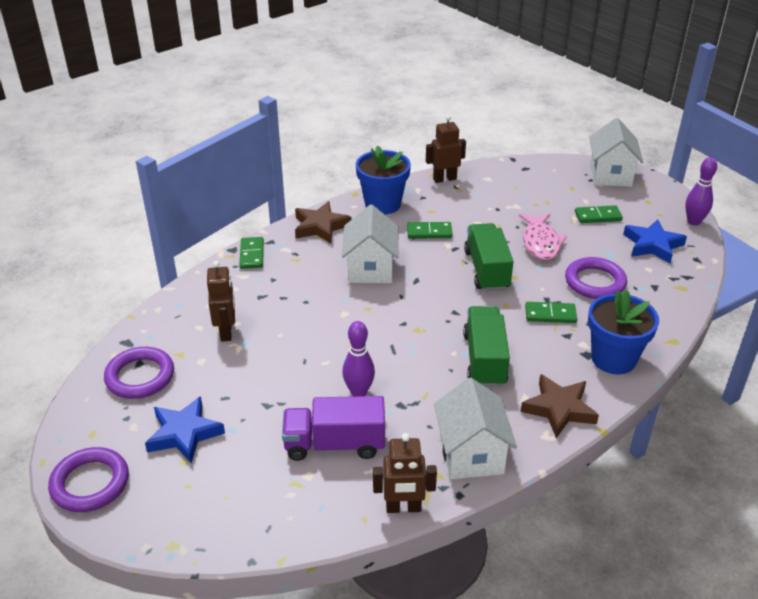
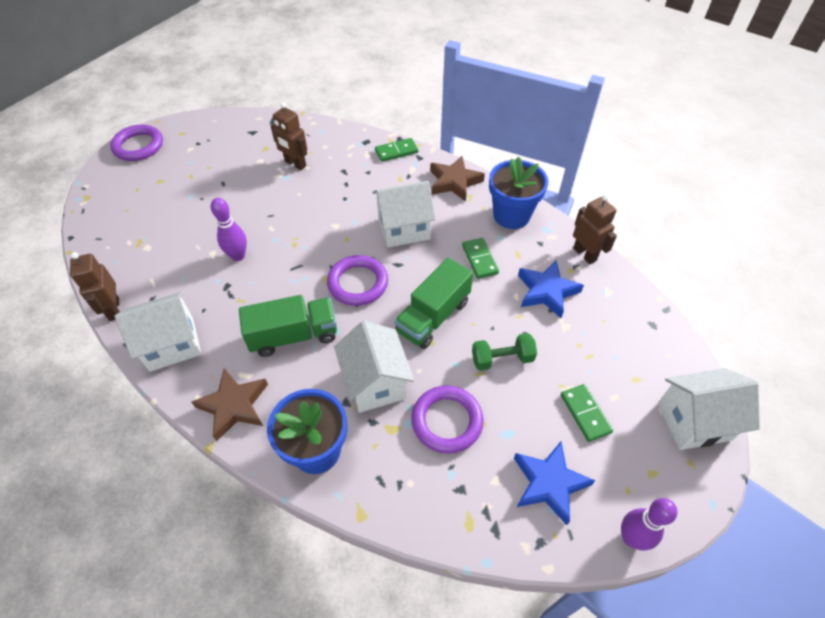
camera: 75 degrees right, 15 degrees up
purple ring [104,347,174,399] -> purple ring moved to [327,255,388,306]
blue star [145,396,225,463] -> blue star moved to [518,260,584,318]
brown robot [207,261,235,342] -> brown robot turned 60 degrees clockwise [271,102,307,170]
purple truck [282,396,385,461] -> none
green truck [464,223,514,291] -> green truck turned 150 degrees clockwise [394,258,473,349]
pink fish [519,214,567,260] -> green dumbbell [472,333,537,371]
green domino [525,302,577,323] -> white house [334,321,415,413]

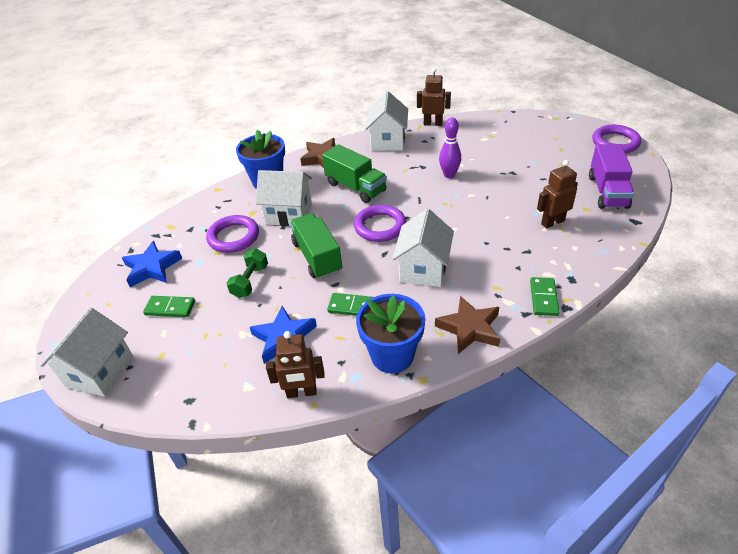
camera: 120 degrees right, 10 degrees down
green truck [239,295,337,357] -> green truck turned 60 degrees counterclockwise [322,144,387,203]
purple bowling pin [621,498,677,551] -> none
none -> purple truck [589,144,634,209]

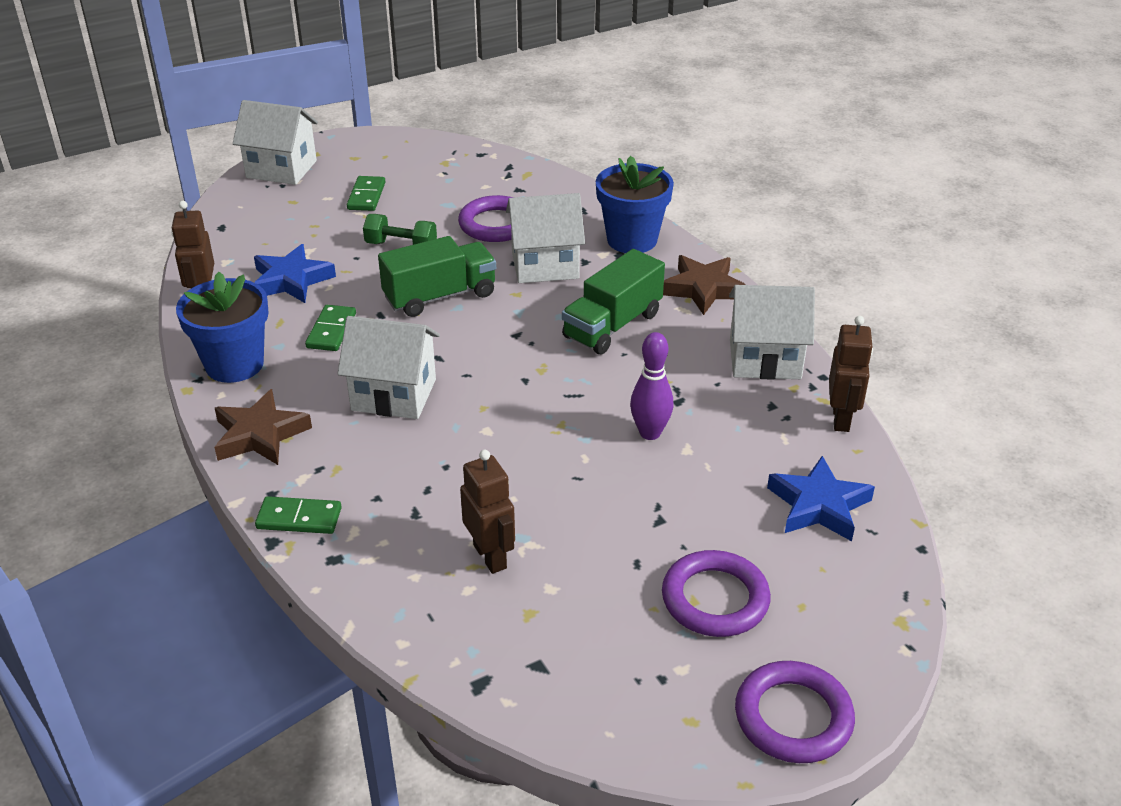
camera: 85 degrees right, 5 degrees down
blue star [122,241,182,287] -> blue star moved to [767,456,875,541]
white house [256,170,312,226] -> white house turned 75 degrees clockwise [506,193,585,283]
purple ring [354,205,406,242] -> purple ring moved to [662,550,771,637]
purple truck [589,144,634,209] -> none

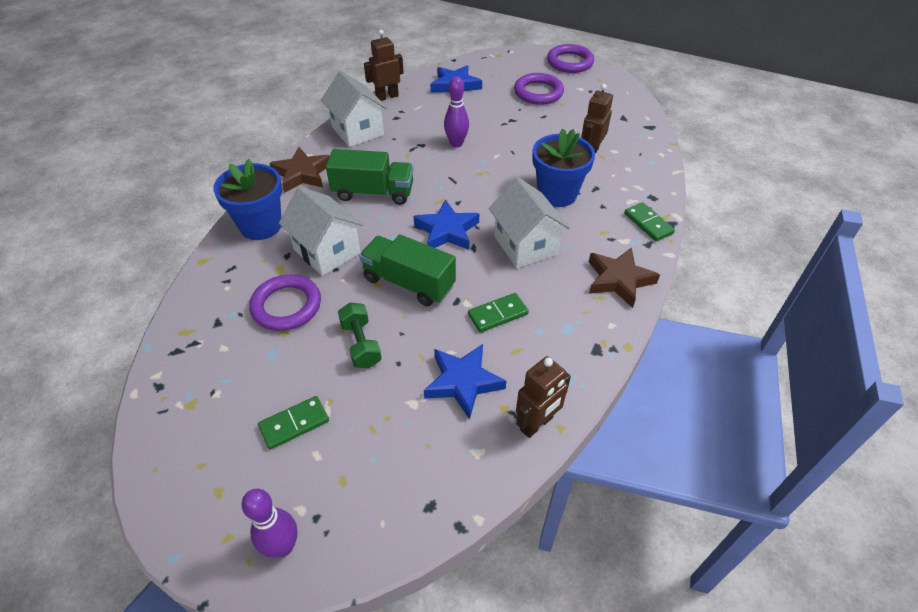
camera: 125 degrees left, 10 degrees up
blue flower pot [176,272,269,383] -> blue flower pot moved to [532,129,595,207]
white house [233,100,318,185] -> purple bowling pin [242,489,298,558]
none -> blue star [414,199,479,250]

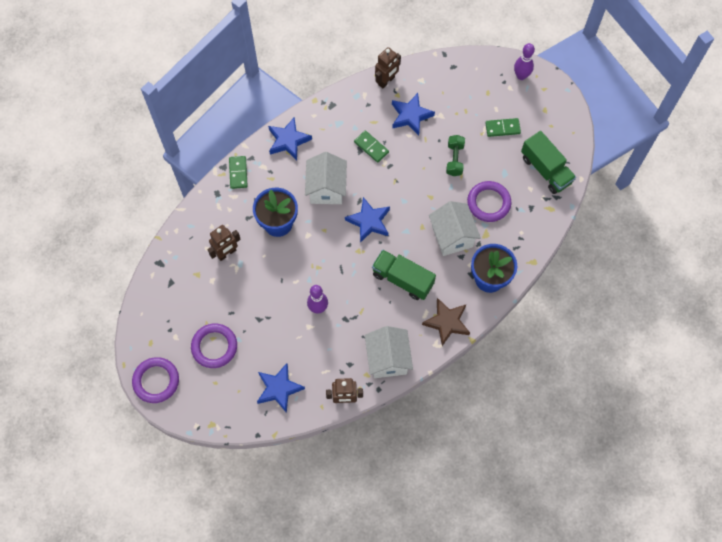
camera: 155 degrees left, 20 degrees up
green truck [359,234,456,306] -> green truck moved to [521,131,576,194]
green domino [468,293,529,333] -> green domino turned 45 degrees clockwise [354,130,389,163]
brown robot [516,356,571,438] -> brown robot turned 150 degrees clockwise [375,47,401,88]
brown star [589,247,660,308] -> blue star [268,117,312,160]

